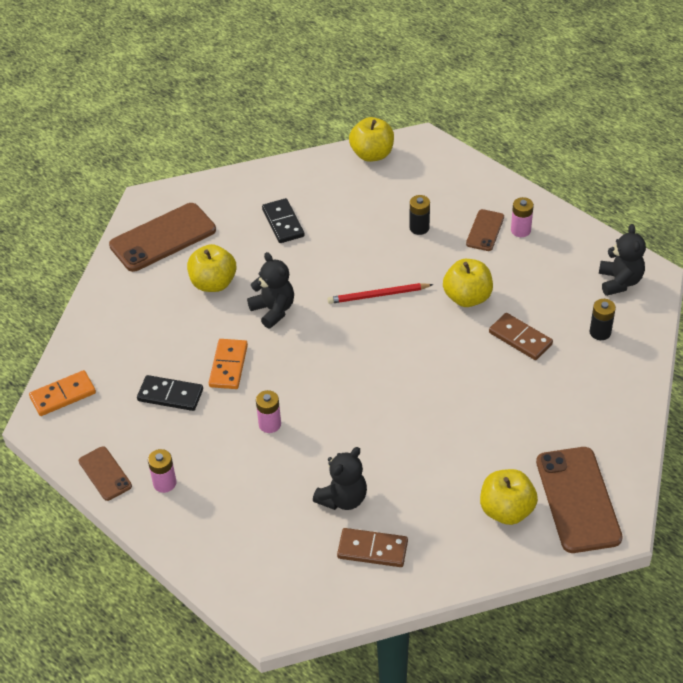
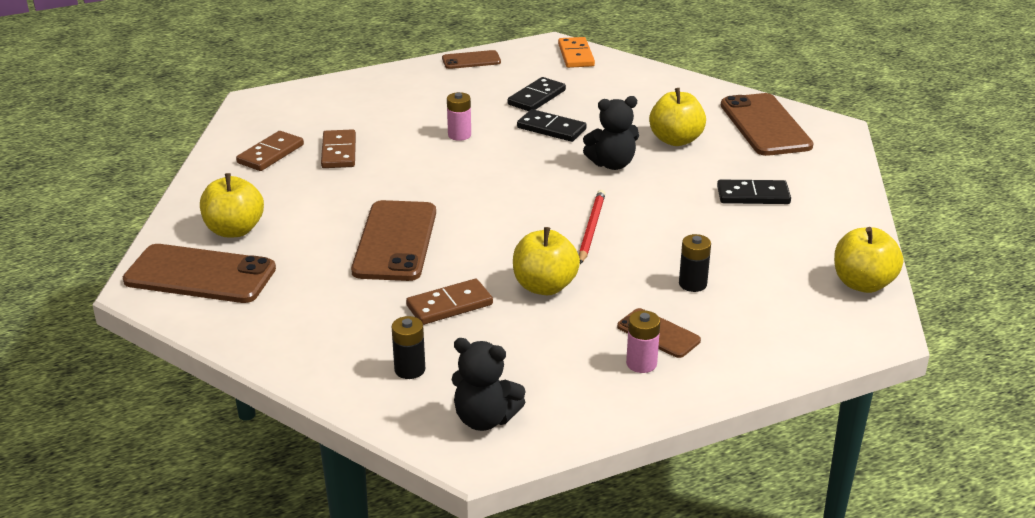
camera: 110 degrees right, 15 degrees down
pink battery [148,449,176,493] -> none
orange domino [209,339,248,389] -> black domino [517,109,587,142]
black teddy bear [313,447,367,510] -> brown domino [321,129,356,168]
none -> brown phone [351,200,436,281]

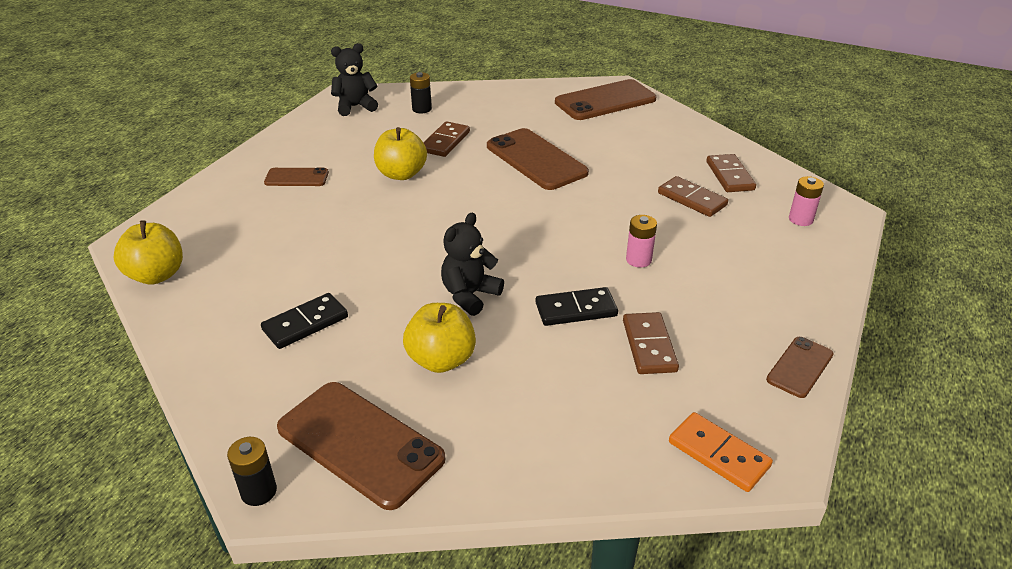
camera: 140 degrees right, 5 degrees up
yellow apple [200,173,264,237] -> none
black domino [508,77,566,111] -> brown domino [623,312,679,374]
red pencil [579,190,605,264] -> none
pink battery [626,310,660,373] -> pink battery moved to [789,176,824,226]
black battery [679,234,711,292] -> black battery moved to [227,437,277,506]

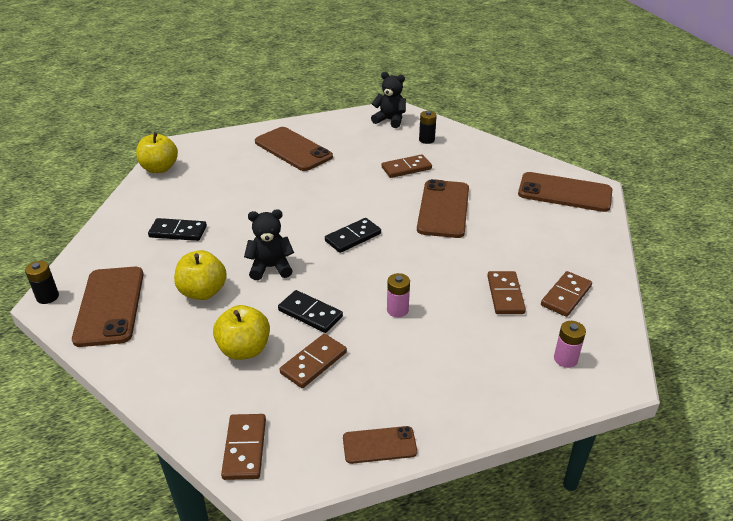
camera: 45 degrees right, 0 degrees up
brown phone [264,168,329,186] -> brown phone [255,127,333,171], size x1.87
yellow apple [374,127,427,180] -> yellow apple moved to [213,305,270,360]
orange domino [669,412,773,492] -> brown domino [221,414,266,480]
none -> black domino [325,218,381,253]

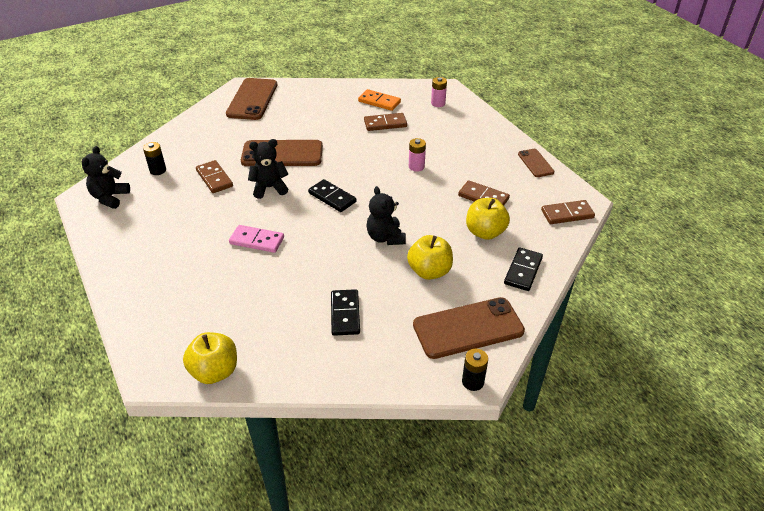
camera: 100 degrees left, 5 degrees up
brown phone [255,127,333,171] -> none
black domino [278,290,343,333] -> black domino moved to [504,247,543,291]
brown domino [541,271,592,317] -> orange domino [358,89,401,111]
none -> pink domino [229,225,284,253]
none -> black teddy bear [248,139,288,199]

